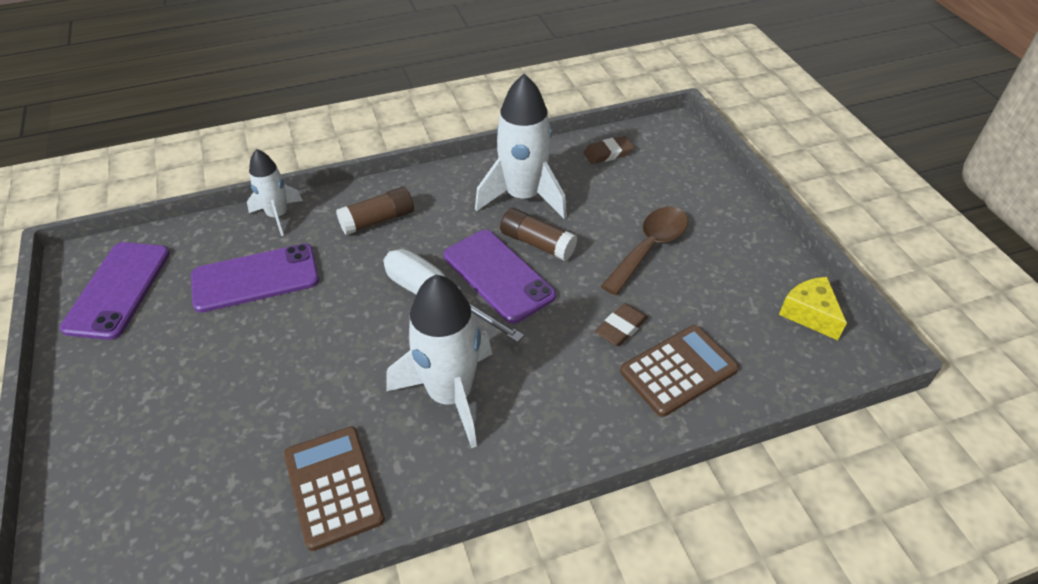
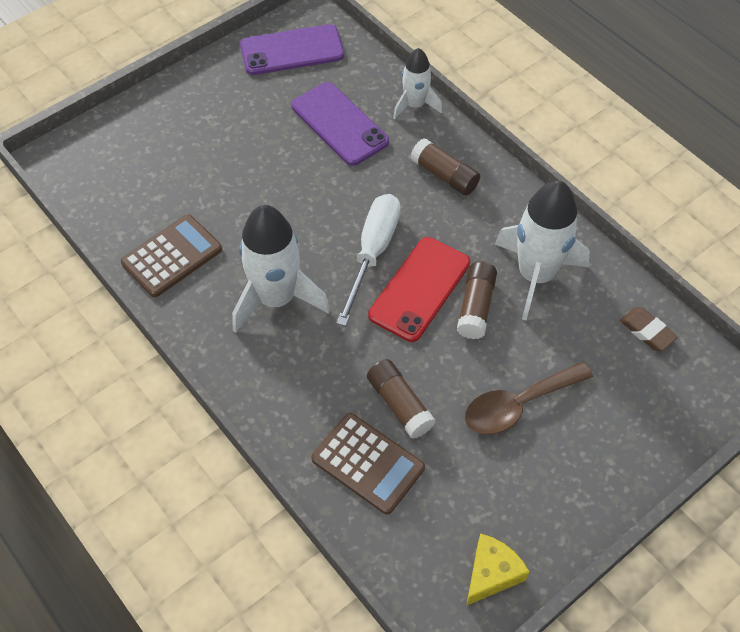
camera: 70 degrees right, 10 degrees up
purple phone [444,230,556,324] -> red phone [368,237,470,342]
brown eraser [595,303,648,346] -> brown glue stick [367,359,436,439]
brown spoon [601,207,688,295] -> brown spoon turned 135 degrees clockwise [465,362,593,435]

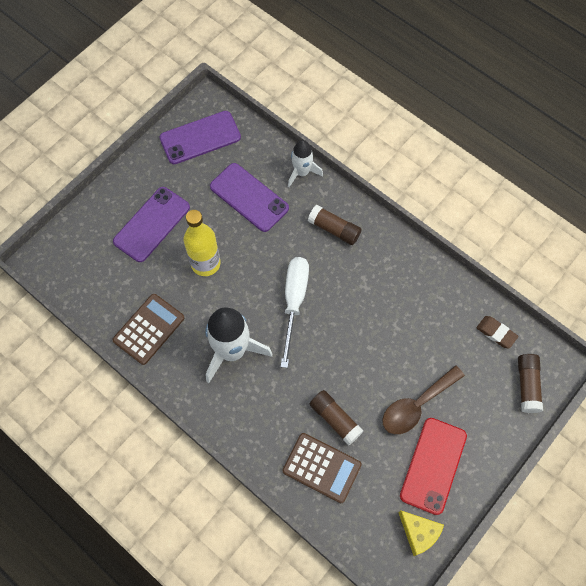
camera: 10 degrees left, 10 degrees up
red phone [368,237,470,342] -> red phone moved to [400,418,467,515]
brown glue stick [457,261,497,339] -> brown glue stick moved to [518,354,543,413]
yellow cheese [466,533,529,606] -> yellow cheese turned 105 degrees clockwise [398,511,444,556]
white rocket [495,180,590,320] -> none
none -> purple phone [113,187,190,262]
none -> yellow bottle [184,210,220,276]

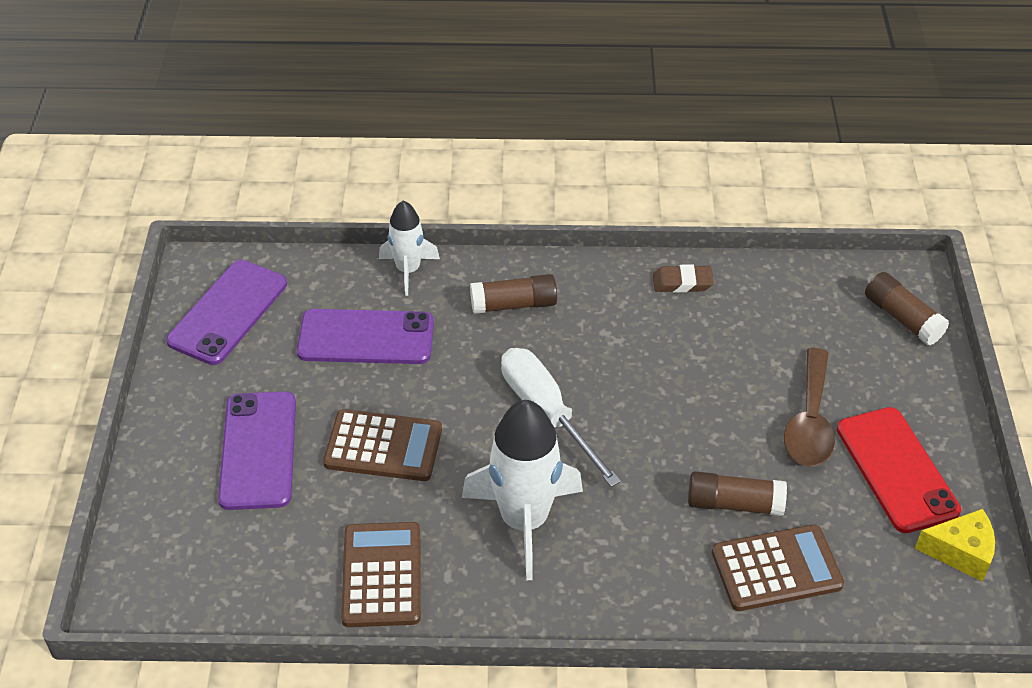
camera: 40 degrees left, 20 degrees down
yellow bottle [184,210,220,276] -> brown calculator [323,409,442,481]
brown eraser [476,316,519,349] -> brown eraser moved to [653,265,714,293]

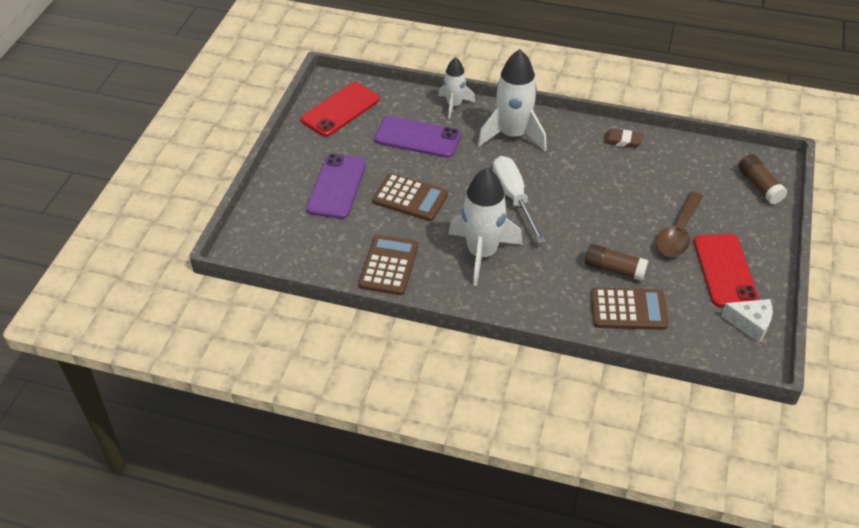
camera: 15 degrees right, 0 degrees up
purple phone [166,260,287,365] -> red phone [301,82,380,137]
brown glue stick [470,274,557,314] -> white rocket [478,49,547,151]
yellow cheese [915,509,995,582] -> white cheese [721,299,773,343]

